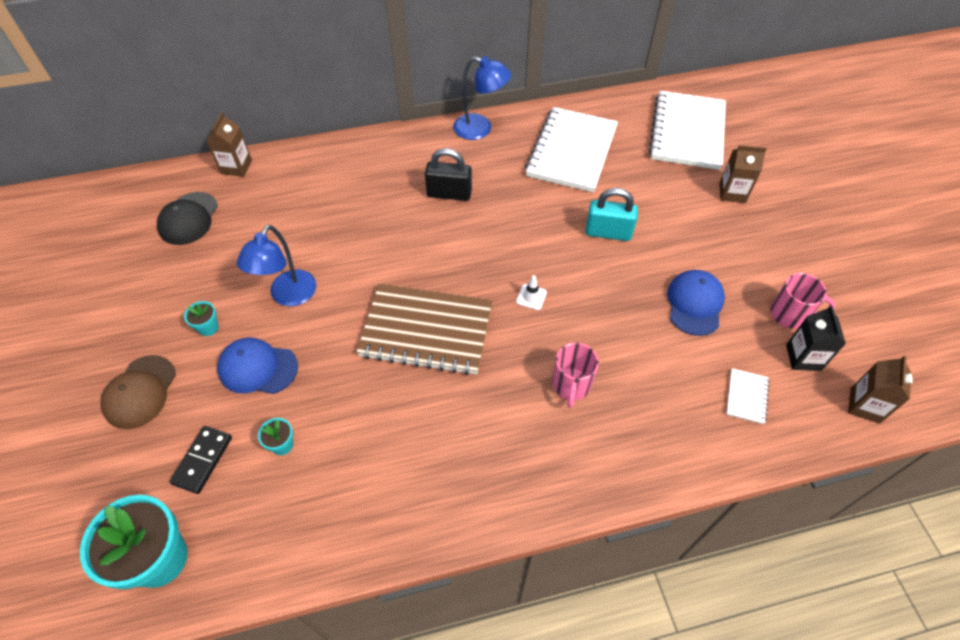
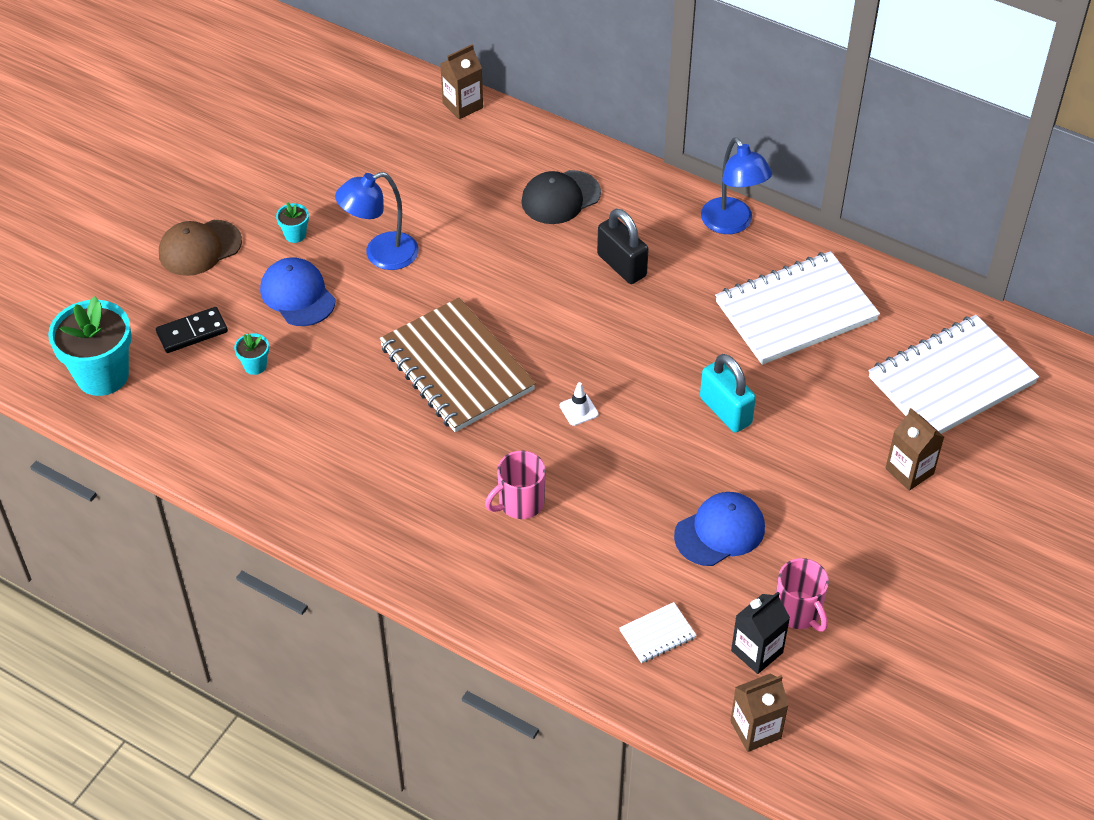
camera: 45 degrees right, 5 degrees down
black cap [157,192,218,245] -> black cap moved to [521,170,601,224]

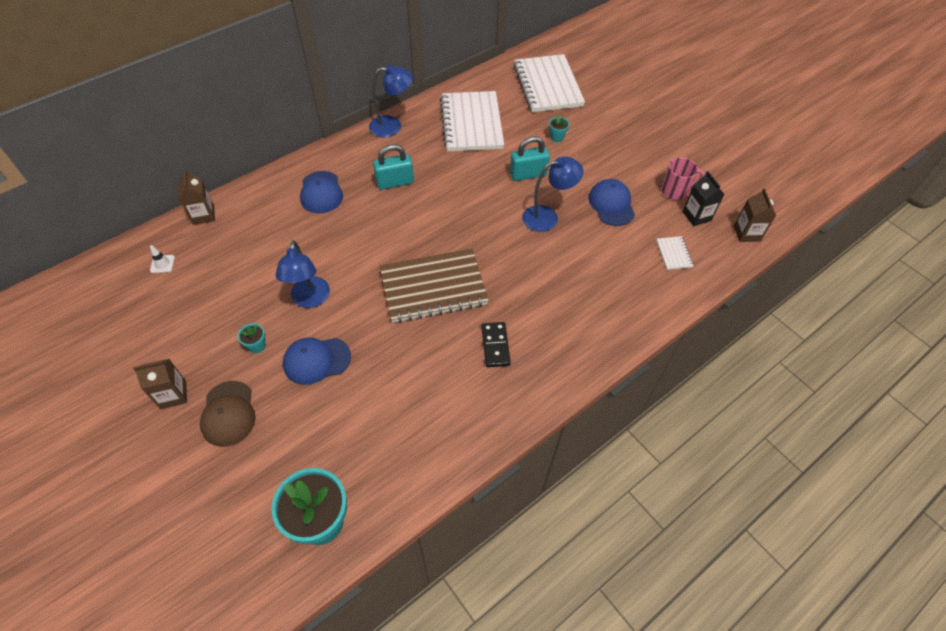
camera: 70 degrees left, 5 degrees up
black domino [156,307,228,353] -> black domino moved to [481,322,511,367]
turquoise flower pot [234,333,269,375] -> turquoise flower pot moved to [549,115,569,142]
pink mug [485,451,545,519] -> none
black cap [521,170,601,224] -> blue cap [300,171,343,213]
white traffic cone [559,382,599,426] -> white traffic cone moved to [150,245,175,273]
black padlock [597,209,649,284] -> turquoise padlock [373,144,414,190]
brown carton [885,408,944,491] -> brown carton moved to [133,359,187,409]
none -> blue lamp [522,157,583,232]

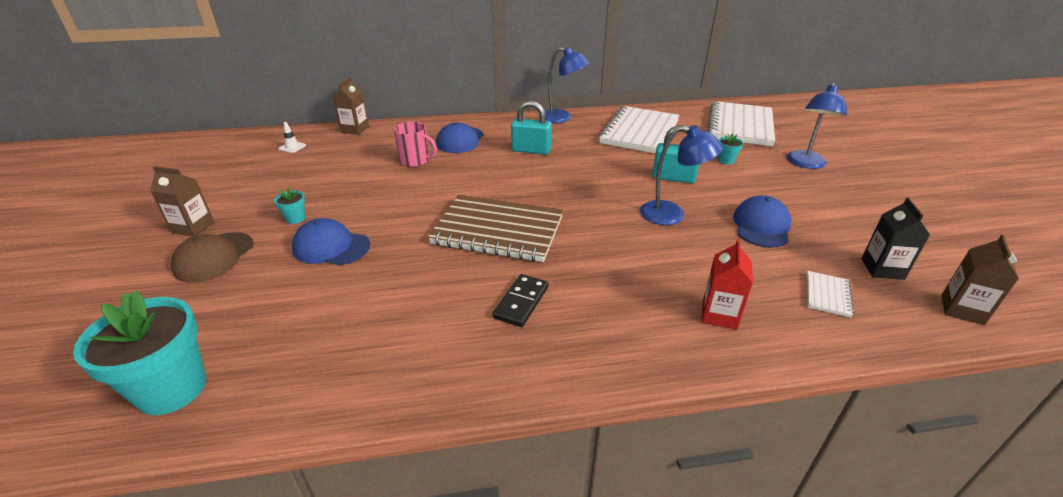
camera: 30 degrees right, 20 degrees down
blue lamp [275,240,330,308] -> blue lamp moved to [787,83,847,169]
pink mug [661,157,704,200] -> pink mug moved to [394,122,437,167]
none -> red carton [702,239,753,330]

